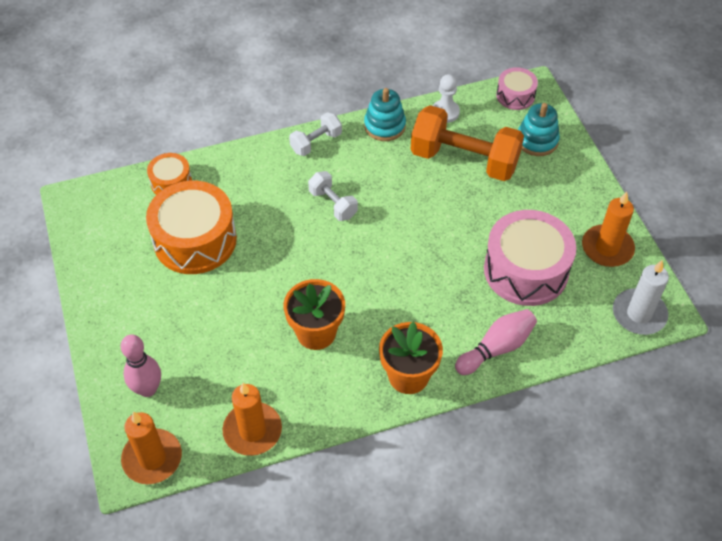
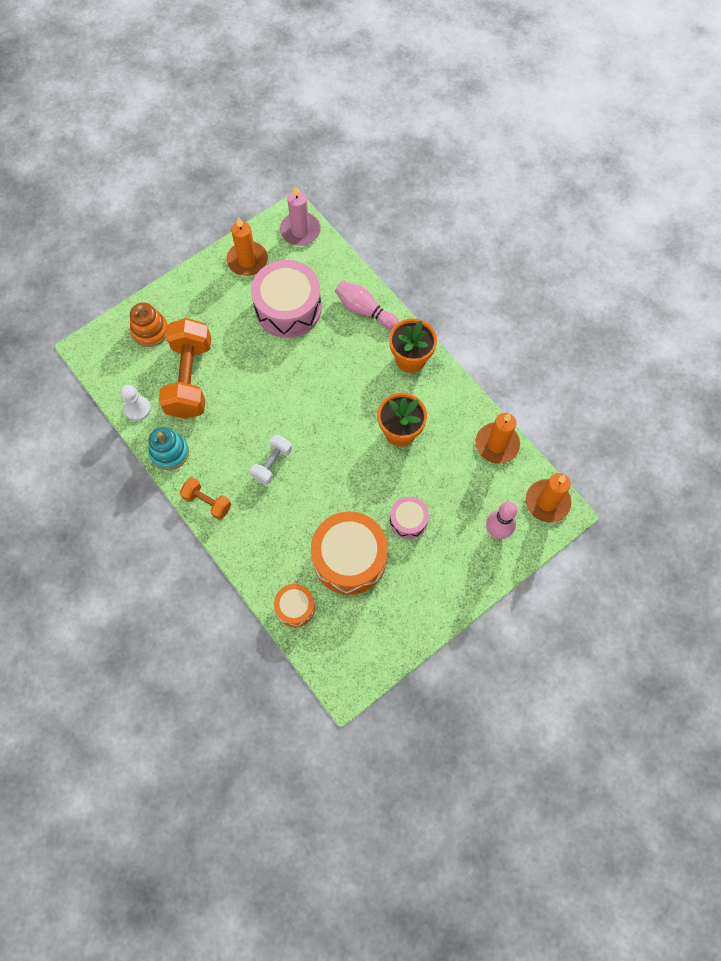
camera: 110 degrees left, 15 degrees up
white dumbbell [289,112,342,156] -> orange dumbbell [180,477,231,520]
pink drum [496,67,538,110] -> pink drum moved to [390,497,429,539]
turquoise stacking toy [518,103,560,156] -> orange stacking toy [130,302,168,347]
white candle [613,260,669,335] -> pink candle [280,186,321,246]

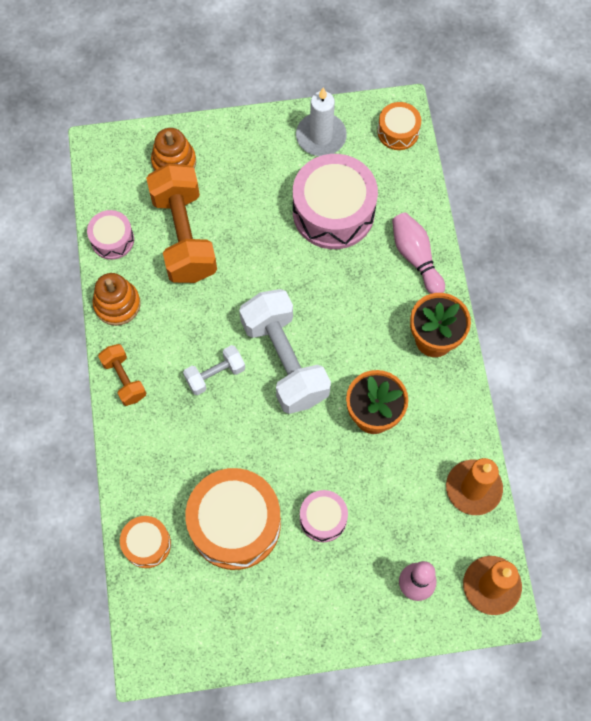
camera: 30 degrees right, 0 degrees up
white pawn [120,385,151,421] -> pink drum [87,210,134,260]
turquoise stacking toy [149,427,189,470] -> orange stacking toy [93,273,141,326]
orange dumbbell [159,318,211,419] -> orange dumbbell turned 45 degrees counterclockwise [146,164,217,283]
orange candle [227,217,268,276] -> white candle [296,87,347,156]
pink candle [280,186,321,246] -> orange drum [378,102,421,150]
none -> white dumbbell [239,289,331,414]

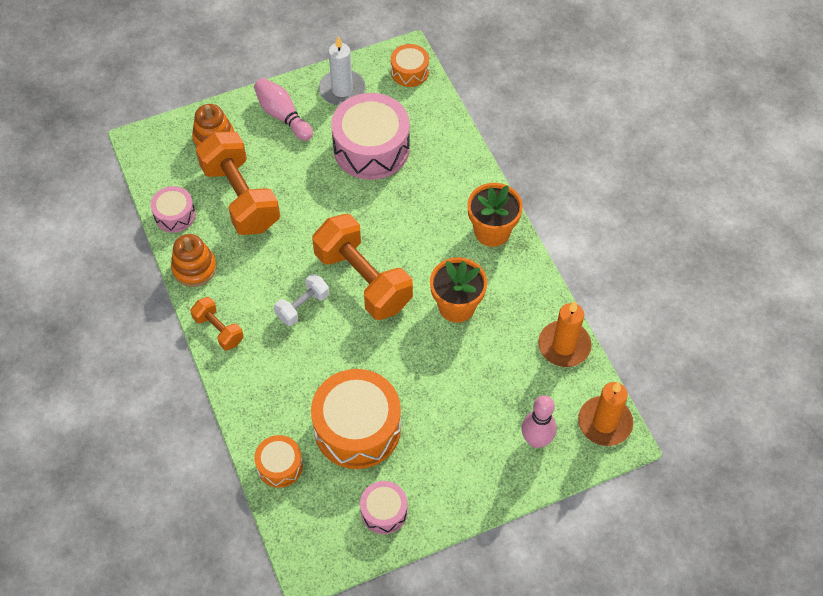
camera: 15 degrees left, 10 degrees down
white dumbbell [239,289,331,414] -> orange dumbbell [312,214,413,320]
pink drum [300,490,348,542] -> pink drum moved to [360,481,408,534]
pink bowling pin [392,212,445,294] -> pink bowling pin moved to [254,78,313,141]

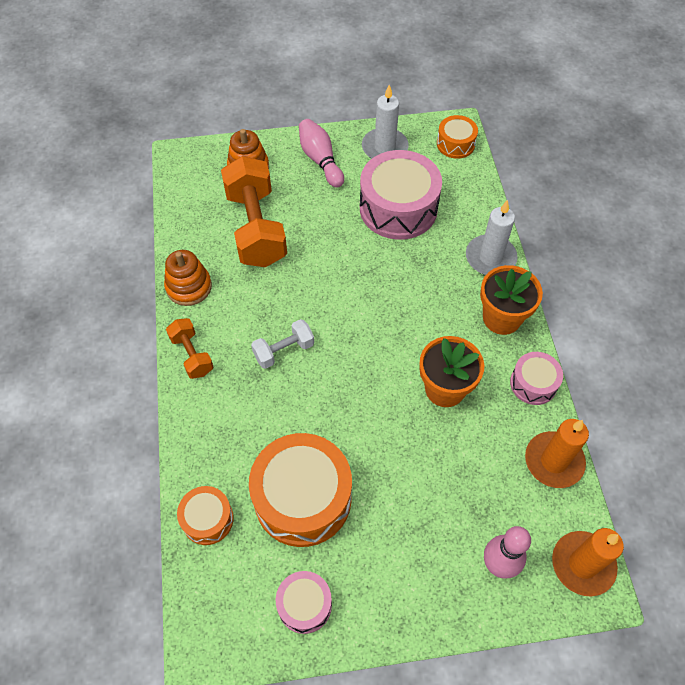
camera: 15 degrees right, 0 degrees up
pink drum [151,186,196,233] -> pink drum moved to [510,352,563,405]
orange dumbbell [312,214,413,320] -> none
none -> white candle [466,200,518,275]

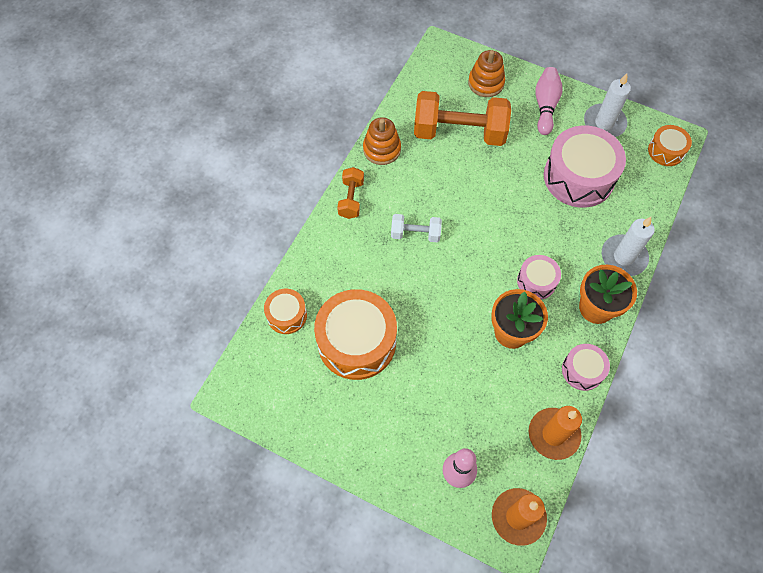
camera: 35 degrees right, 5 degrees up
orange dumbbell [221,156,287,267] -> orange dumbbell turned 75 degrees clockwise [414,91,511,146]
pink drum [276,571,332,634] -> pink drum moved to [517,255,561,300]

